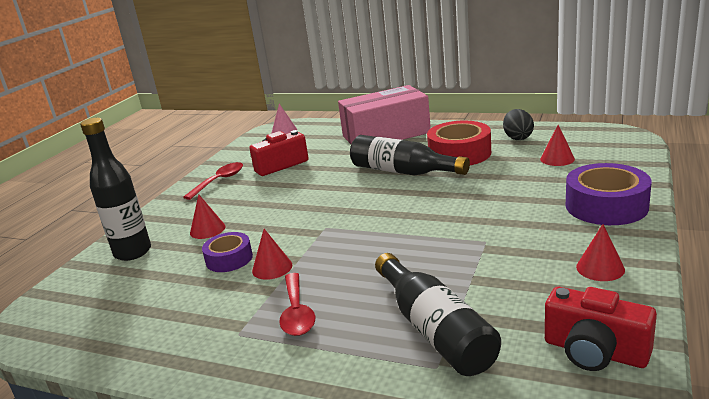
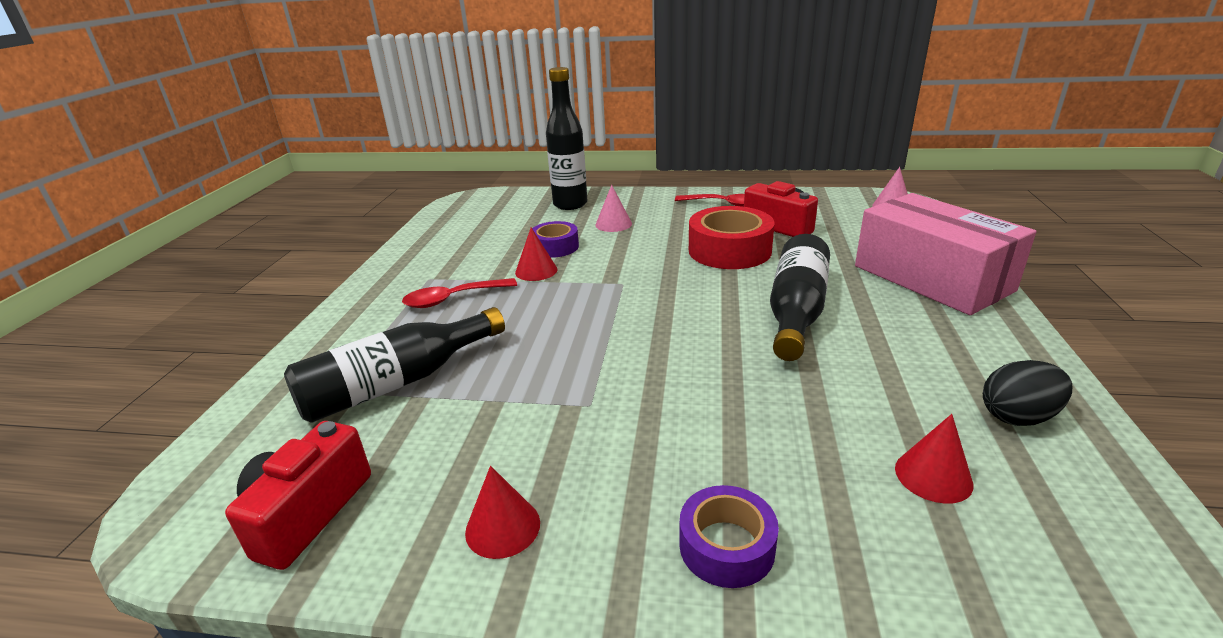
camera: 75 degrees right, 5 degrees up
red cone [190,194,226,239] -> pink cone [595,185,632,232]
red tape [427,121,491,165] -> red tape moved to [689,206,775,269]
purple tape [566,163,651,225] -> purple tape [679,485,779,588], size x0.60

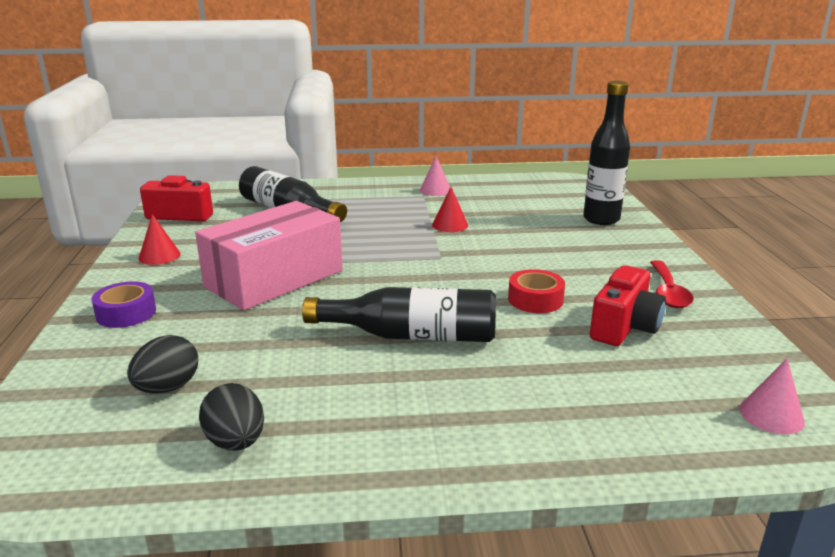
camera: 75 degrees right, 5 degrees down
red spoon [402,278,517,308] -> none
purple tape [532,221,579,258] -> none
pink cone [595,185,632,232] -> pink cone moved to [420,156,450,196]
red tape [689,206,775,269] -> red tape [508,269,565,313], size x0.60
pink box [855,193,1036,315] -> pink box moved to [195,201,343,310]
red cone [895,414,973,504] -> black egg [127,335,198,393]

